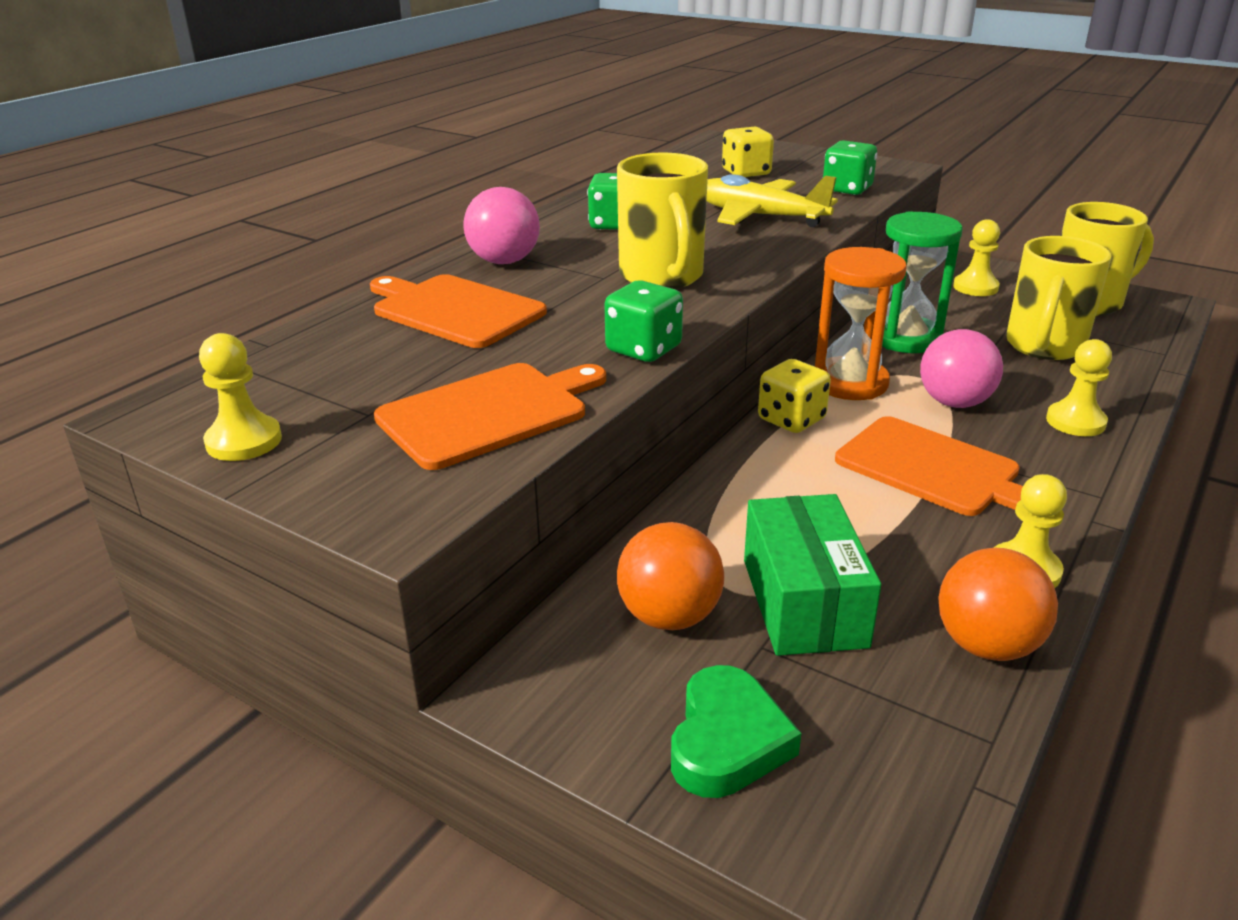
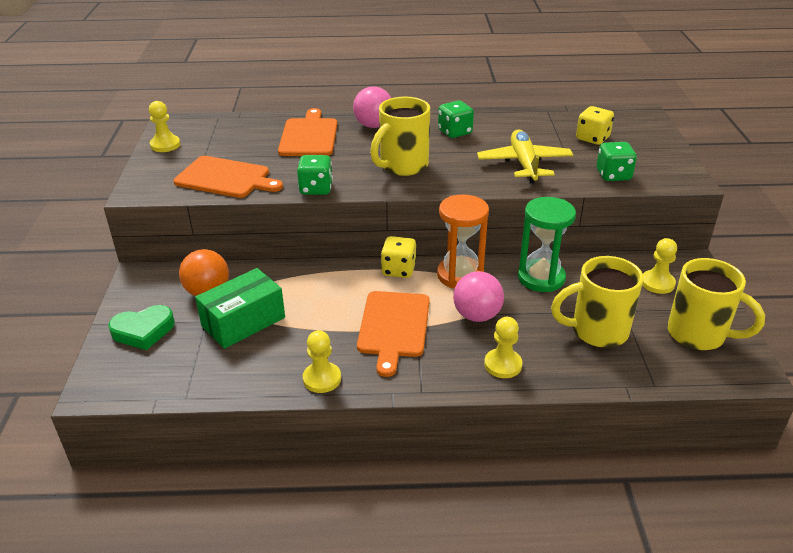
camera: 55 degrees right, 5 degrees up
orange ball [938,548,1058,661] -> none

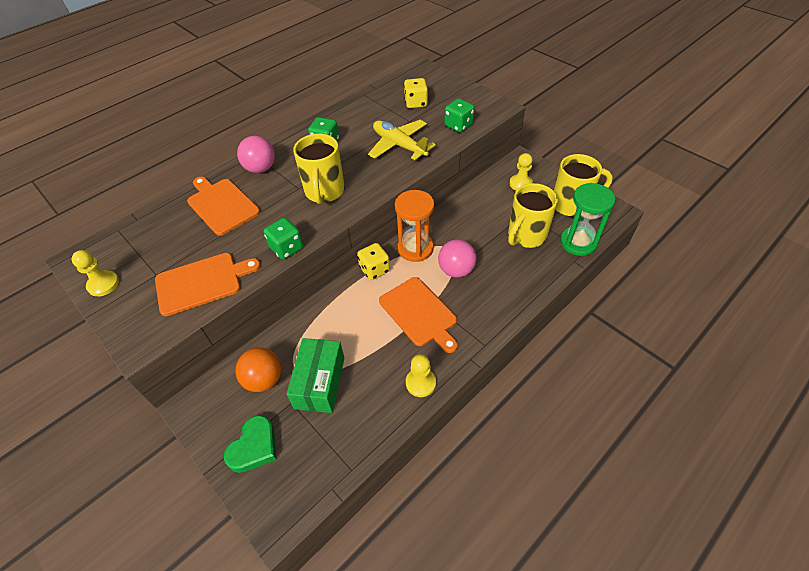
camera: 40 degrees left, 15 degrees up
yellow pawn [484,317,522,378] -> none
green hourglass [518,197,576,292] -> green hourglass moved to [560,183,615,256]

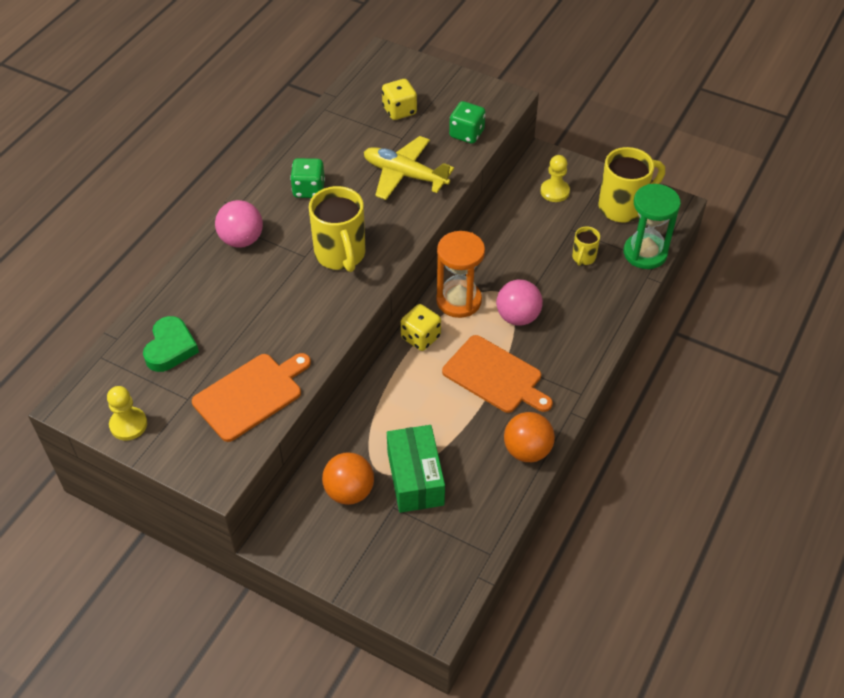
camera: 20 degrees left, 0 degrees up
orange cutting board [187,177,260,236] -> none
green heart [224,415,277,473] -> green heart moved to [143,316,199,372]
green dice [263,218,303,259] -> none
yellow pawn [406,354,436,397] -> orange ball [504,412,555,462]
yellow mug [508,183,558,248] -> yellow mug [572,226,600,266], size x0.50

